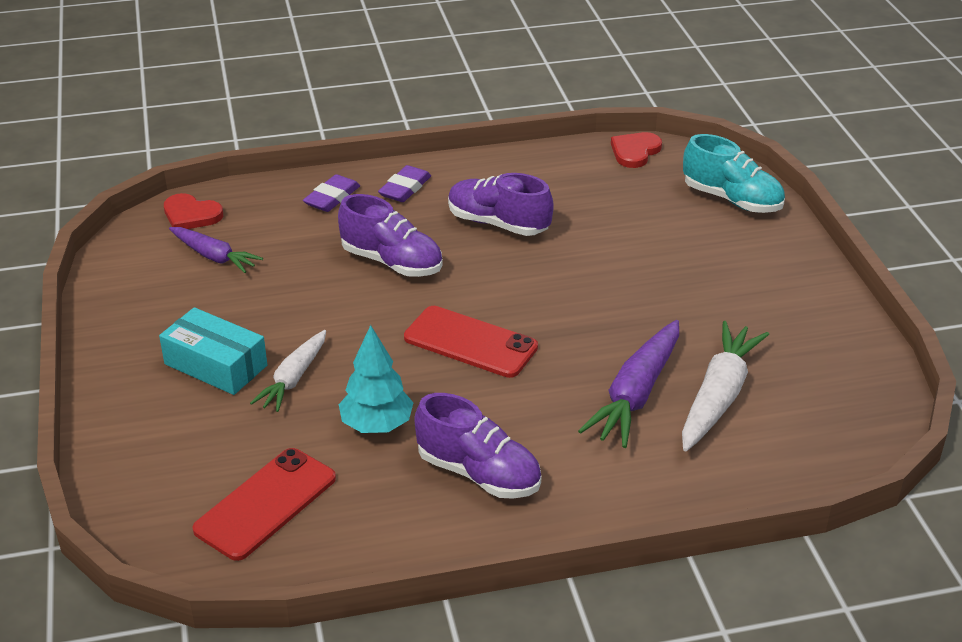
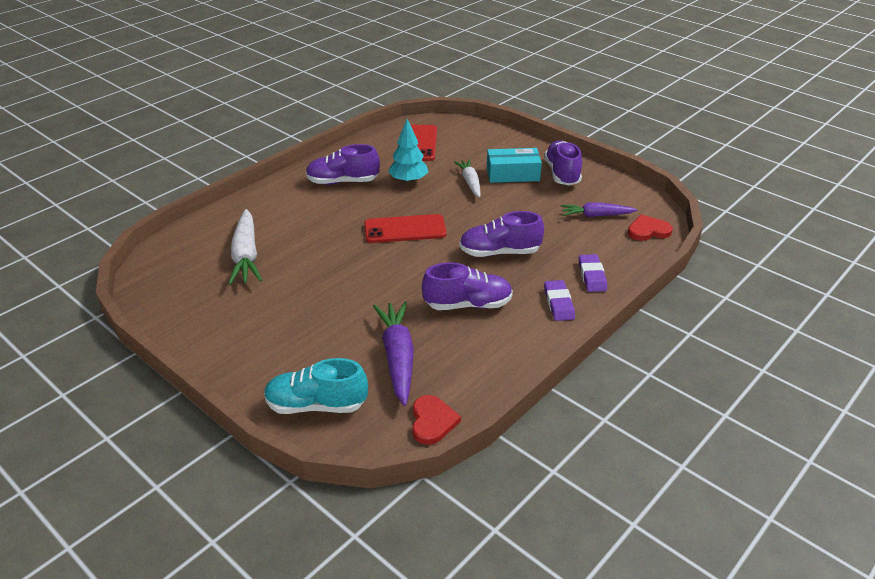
camera: 145 degrees right, 0 degrees up
purple carrot [578,320,679,448] -> purple carrot moved to [373,301,414,406]
none -> purple shoe [544,140,582,186]

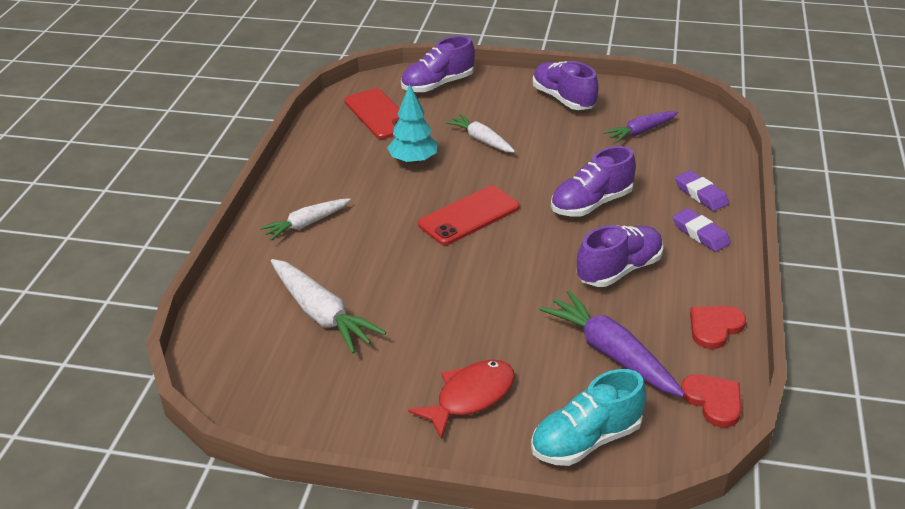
camera: 30 degrees left, 0 degrees up
purple shoe [306,144,380,185] -> purple shoe moved to [401,36,475,93]
turquoise box [487,148,542,183] -> none
red heart [628,214,673,241] -> red heart moved to [690,306,746,349]
none -> white carrot [260,198,351,241]
none -> red fish [408,360,515,440]

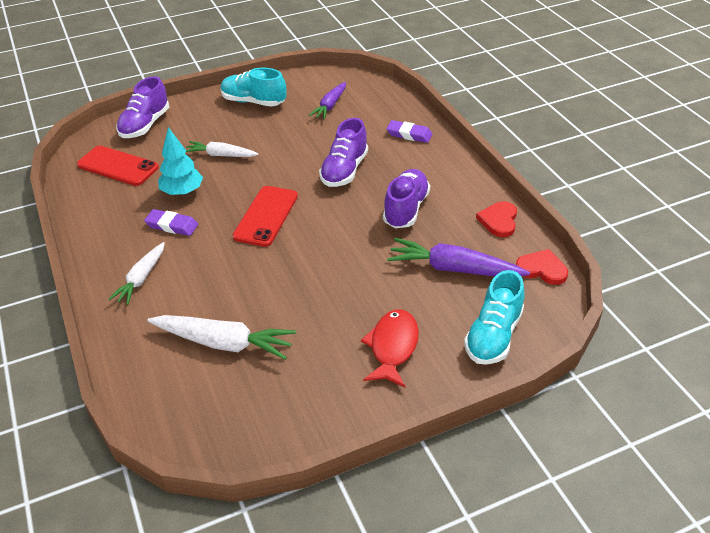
camera: 35 degrees left, 5 degrees up
purple shoe [533,61,599,110] -> turquoise shoe [220,68,286,107]
purple eraser [673,208,731,252] -> purple eraser moved to [144,209,198,236]

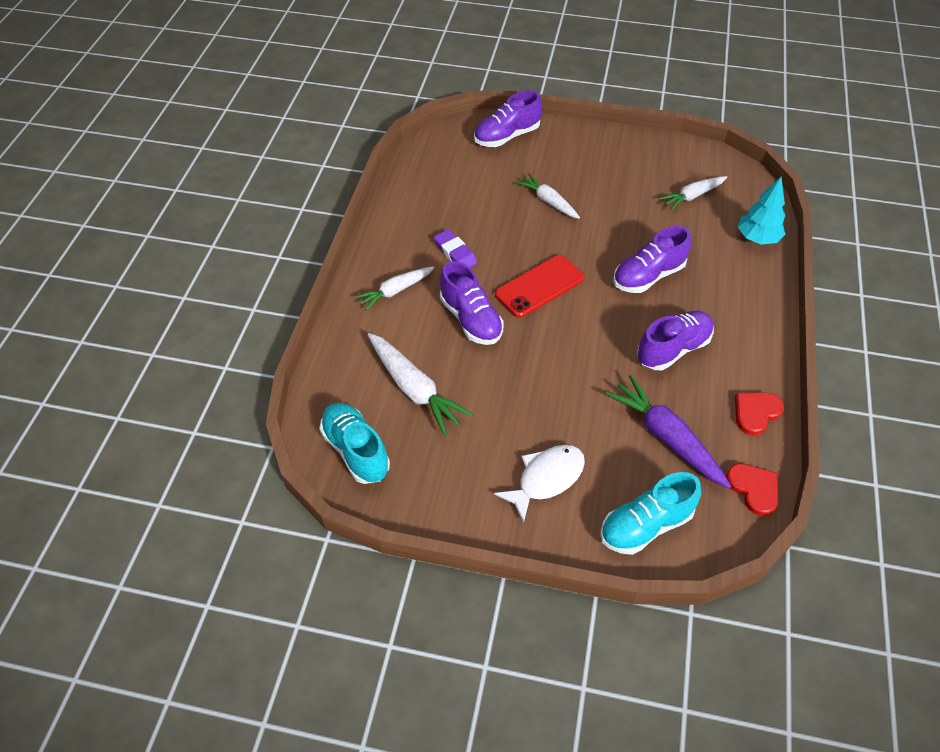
camera: 35 degrees right, 10 degrees up
red phone [77,146,159,186] -> none
turquoise tree [158,127,203,196] -> turquoise tree moved to [738,177,786,245]
turquoise shoe [220,68,286,107] -> turquoise shoe moved to [320,403,390,484]
purple carrot [309,82,346,120] -> white carrot [659,176,727,210]
red fish [361,309,419,388] -> white fish [494,445,585,523]
purple eraser [386,120,432,143] -> none
none -> purple shoe [440,261,504,345]

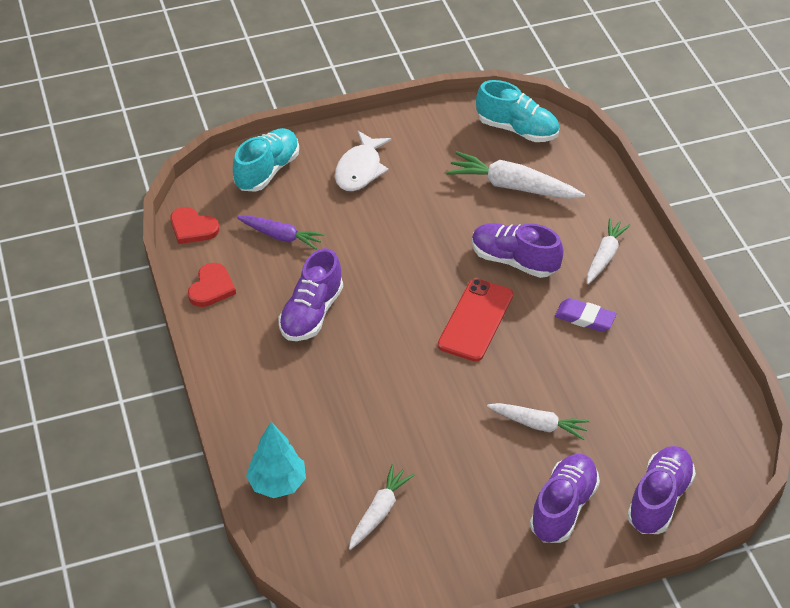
camera: 150 degrees right, 5 degrees down
purple carrot [606,375,732,489] -> purple carrot [237,215,325,250], size x0.64
purple shoe [613,226,691,293] -> purple shoe moved to [530,454,600,543]

